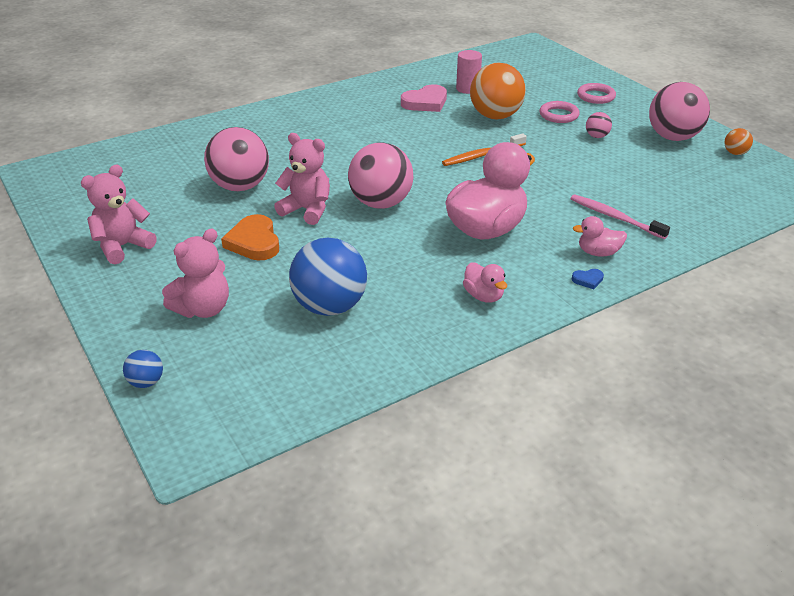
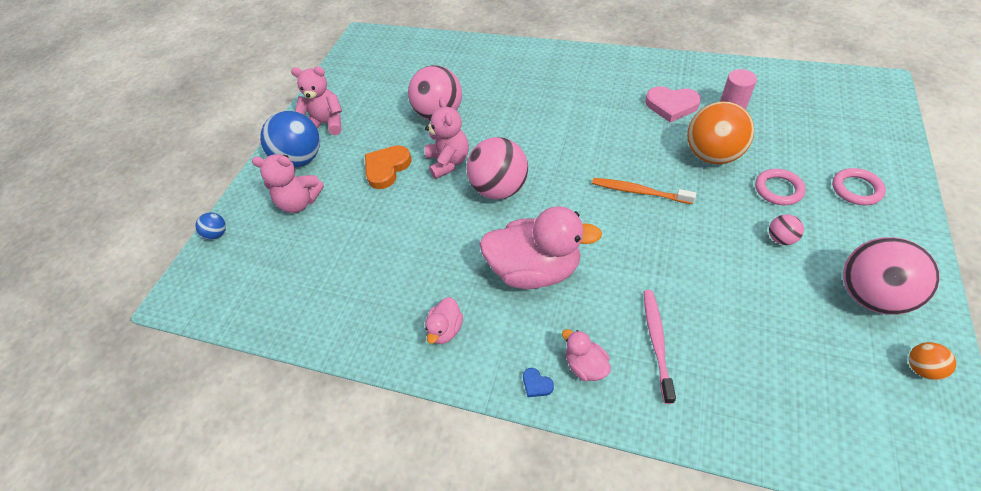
camera: 55 degrees right, 15 degrees up
blue ball [289,238,367,316] -> blue ball moved to [260,111,320,168]

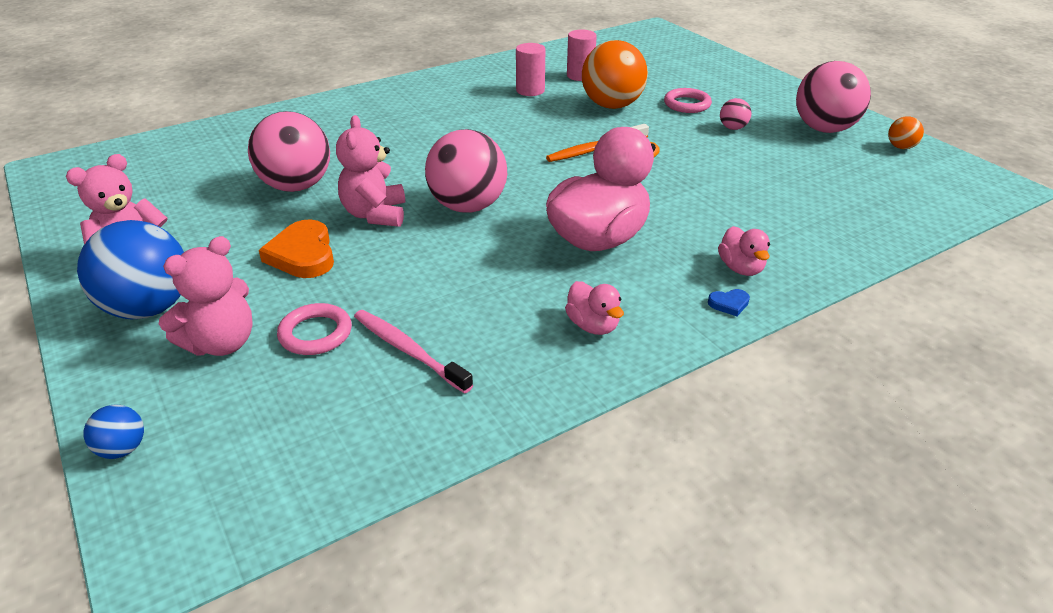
camera: 55 degrees left, 15 degrees down
pink teddy bear [425,97,469,179] -> pink teddy bear turned 120 degrees counterclockwise [336,115,405,227]
pink duck [562,329,611,381] -> pink duck turned 105 degrees counterclockwise [718,226,770,276]
pink toothbrush [644,290,676,404] -> pink toothbrush moved to [354,310,473,393]
pink heart [645,86,701,122] -> pink cylinder [516,43,545,96]
pink ring [832,168,886,205] -> pink ring moved to [277,303,352,355]

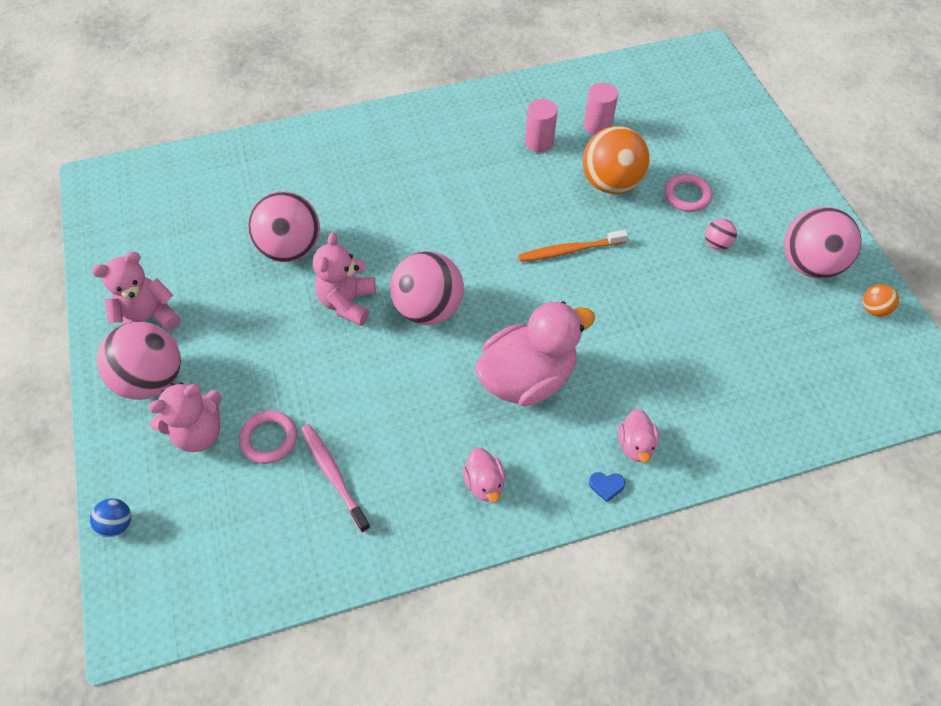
camera: 15 degrees right, 20 degrees up
blue ball [77,220,184,319] -> pink ball [97,322,181,400]
orange heart [259,219,334,278] -> none

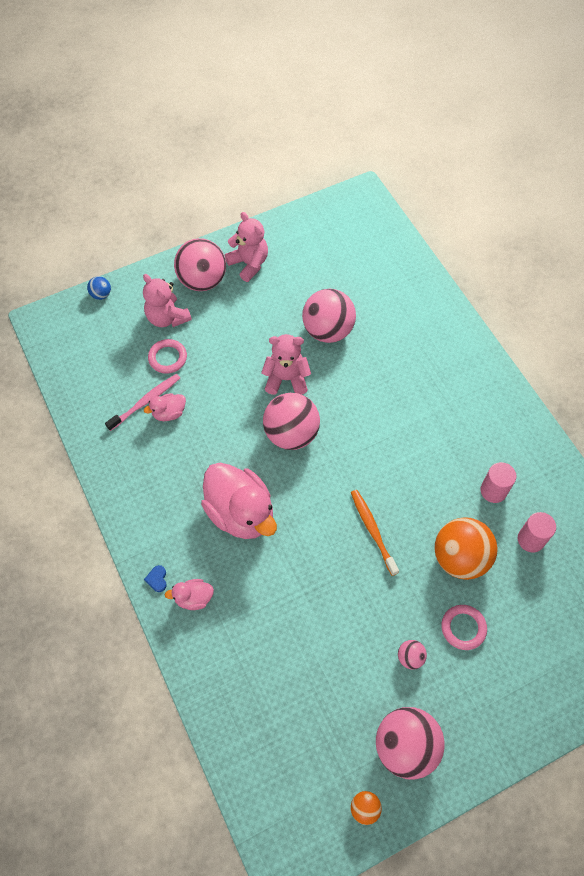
camera: 80 degrees right, 5 degrees up
pink duck [463,448,505,503] -> pink duck moved to [144,393,186,421]

